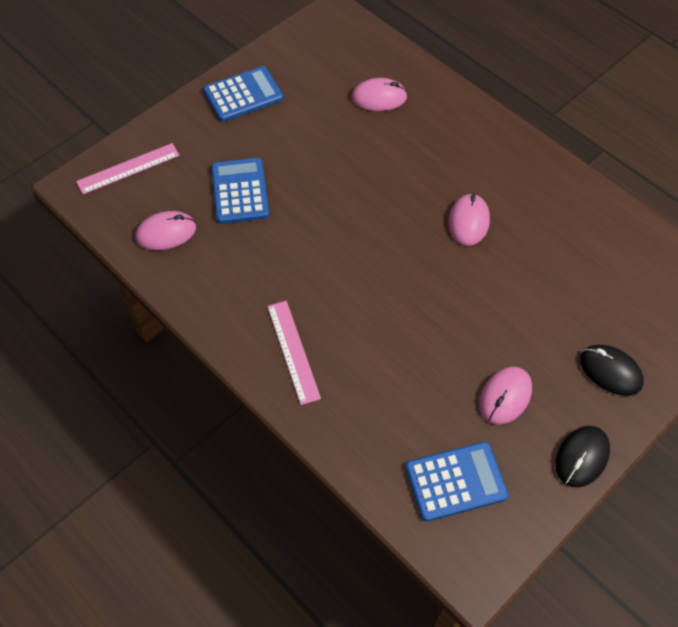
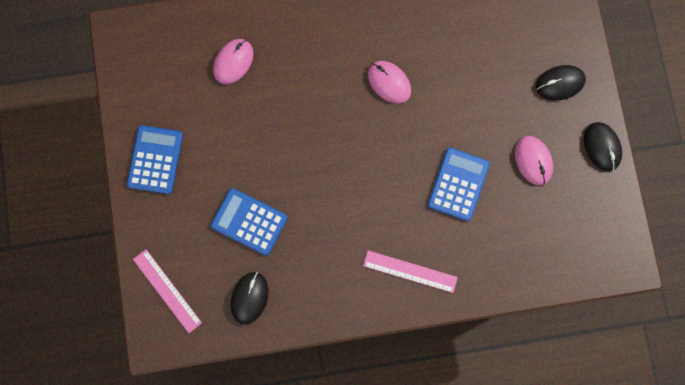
camera: 55 degrees left, 20 degrees up
pink ruler [76,143,180,194] -> pink ruler turned 45 degrees counterclockwise [133,249,202,333]
pink mouse [136,211,196,250] -> black mouse [231,272,269,325]
blue calculator [406,442,508,522] -> blue calculator moved to [428,148,490,221]

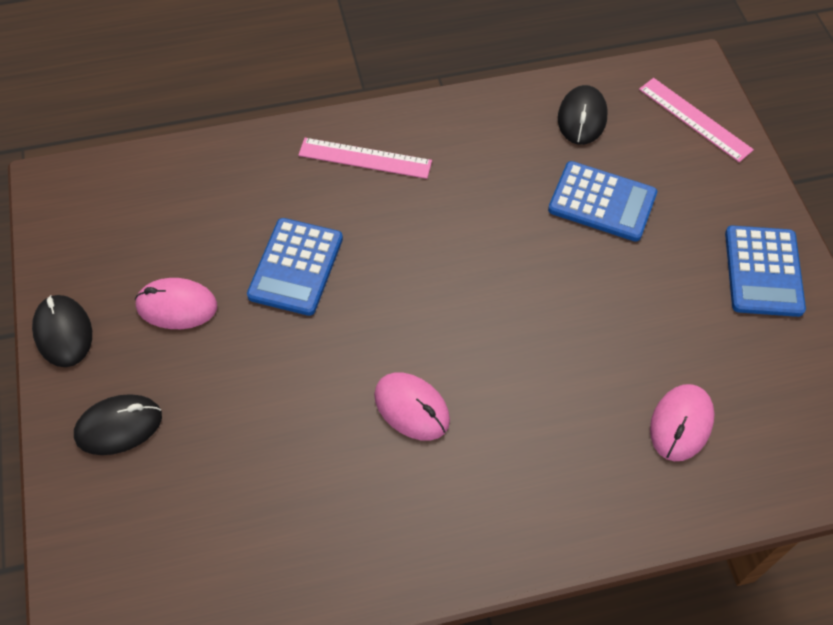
camera: 175 degrees right, 20 degrees down
pink mouse [515,136,553,185] -> pink mouse turned 60 degrees counterclockwise [135,278,217,329]

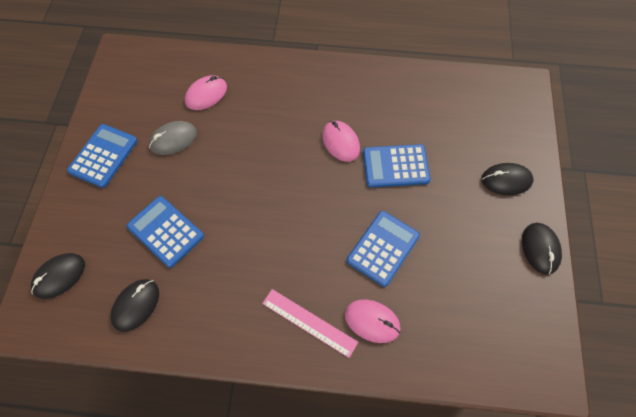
camera: 160 degrees left, 5 degrees up
pink mouse [135,278,217,329] -> pink mouse moved to [345,299,401,343]
pink ruler [639,78,754,162] -> black mouse [31,253,85,299]
none -> grey mouse [149,121,197,155]
none -> blue calculator [363,144,431,188]

